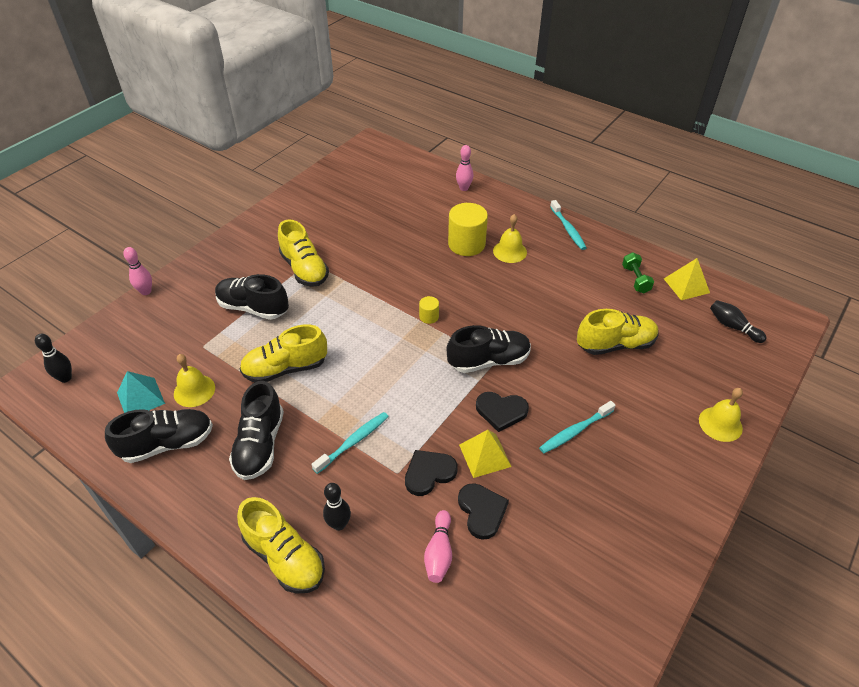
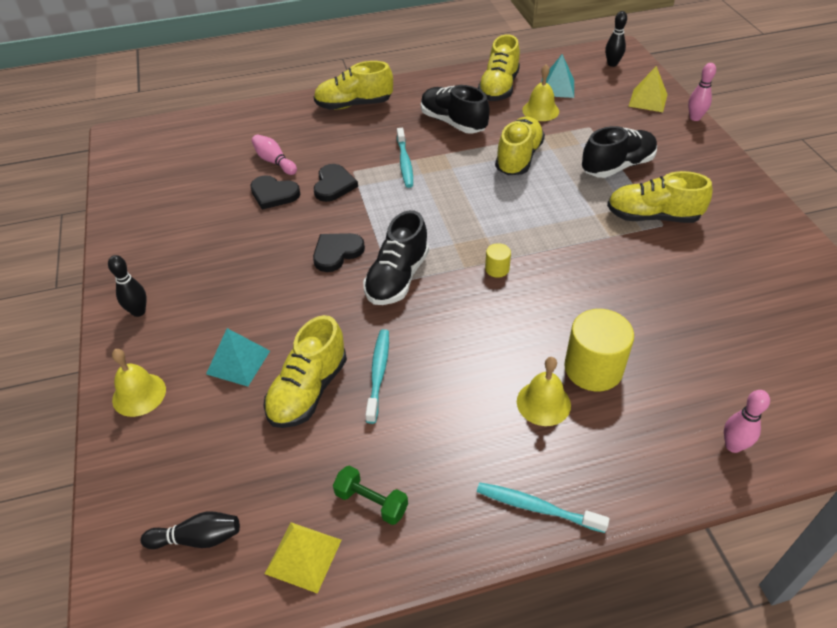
camera: 130 degrees right, 0 degrees up
black shoe [105,409,213,463] -> yellow shoe [478,34,520,101]
black bowling pin [323,483,351,531] -> black bowling pin moved to [108,255,147,317]
yellow pyramid [459,430,512,478] -> yellow pyramid moved to [628,66,668,112]
turquoise toothbrush [539,401,616,453] -> turquoise toothbrush moved to [365,329,389,424]
none -> turquoise pyramid [206,328,270,387]

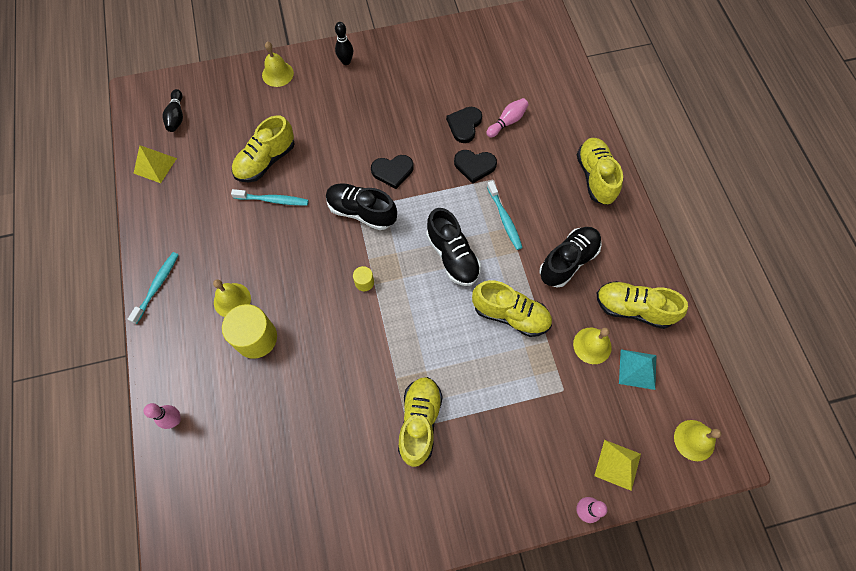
camera: 90 degrees right, 20 degrees up
turquoise pyramid [206,328,270,387] -> none
yellow shoe [263,315,347,428] -> yellow shoe turned 75 degrees counterclockwise [232,115,295,182]
black heart [313,233,365,272] -> black heart turned 120 degrees clockwise [371,155,414,189]
green dumbbell [333,465,408,525] -> none
turquoise toothbrush [397,128,413,188] -> turquoise toothbrush turned 105 degrees counterclockwise [487,181,523,250]
black shoe [582,126,657,178] -> black shoe moved to [426,208,481,286]
black bowling pin [605,11,627,67] -> yellow bell [674,420,721,461]

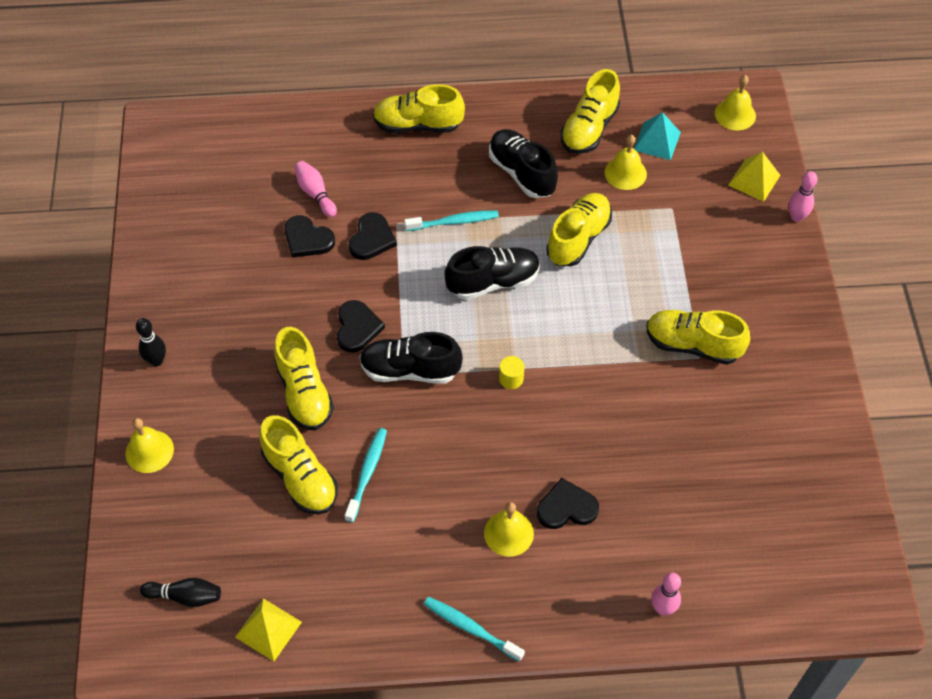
camera: 80 degrees left, 10 degrees down
yellow cylinder [222,304,277,359] -> black heart [537,478,599,529]
black shoe [326,183,397,230] -> black shoe turned 60 degrees clockwise [359,332,463,384]
none -> yellow shoe [274,327,334,430]

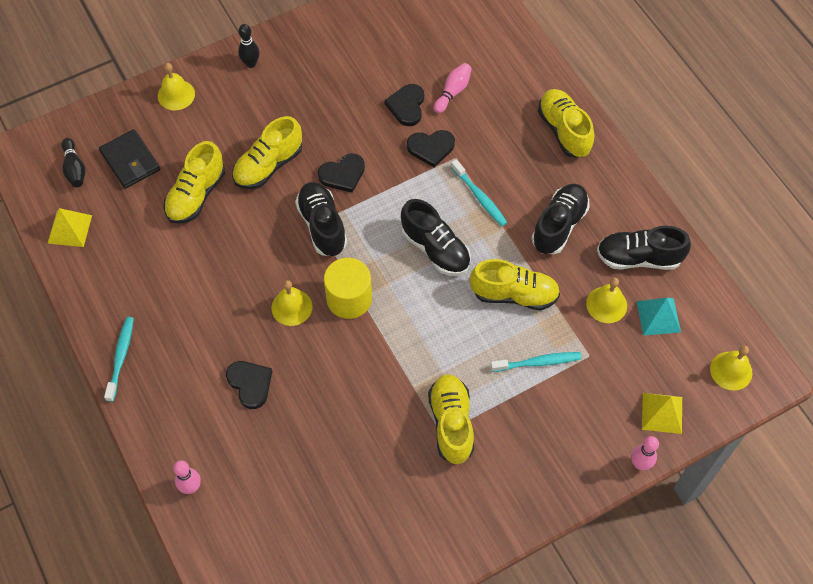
camera: 65 degrees right, 5 degrees up
turquoise toothbrush [345,428,387,523] -> turquoise toothbrush moved to [490,352,582,372]
yellow bell [484,502,534,557] -> yellow bell moved to [272,280,312,326]
yellow cylinder [499,356,524,389] -> yellow cylinder [324,258,372,319], size x2.12
yellow shoe [560,69,620,154] -> black shoe [597,226,691,270]
none -> black wallet [99,129,160,189]

